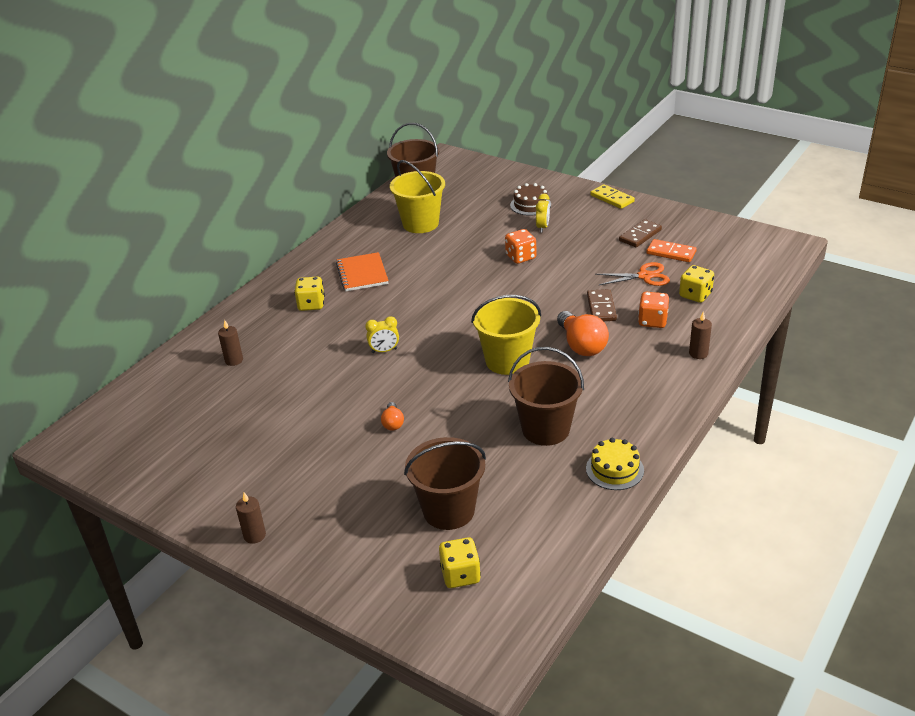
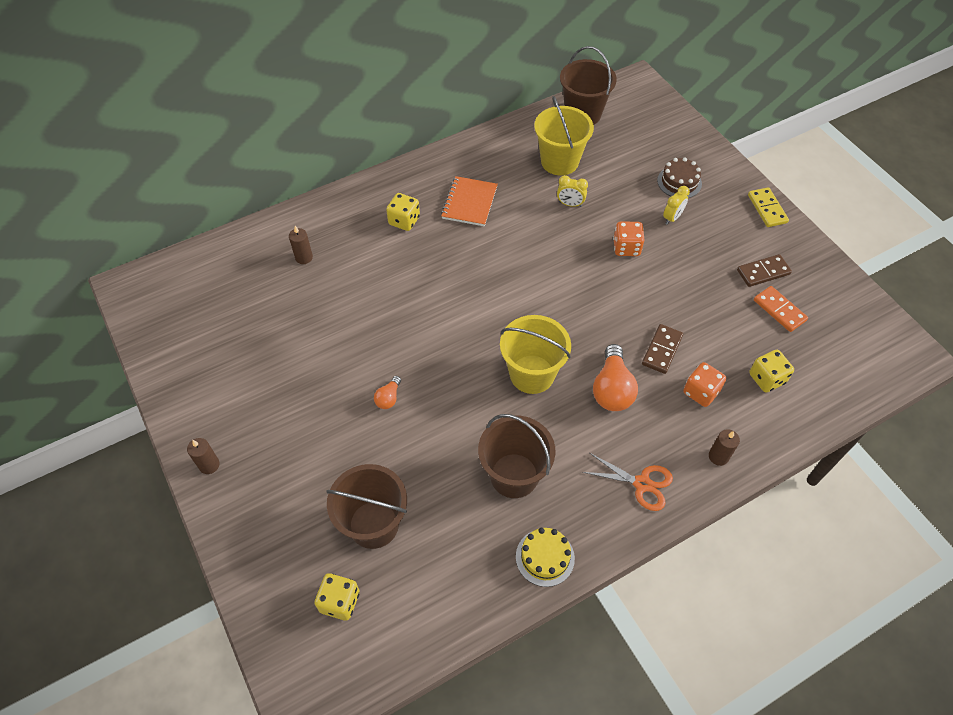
camera: 25 degrees right, 20 degrees up
yellow clock [365,317,399,353] -> yellow clock moved to [557,175,588,207]
orange scissors [595,262,670,286] -> orange scissors moved to [583,453,673,511]

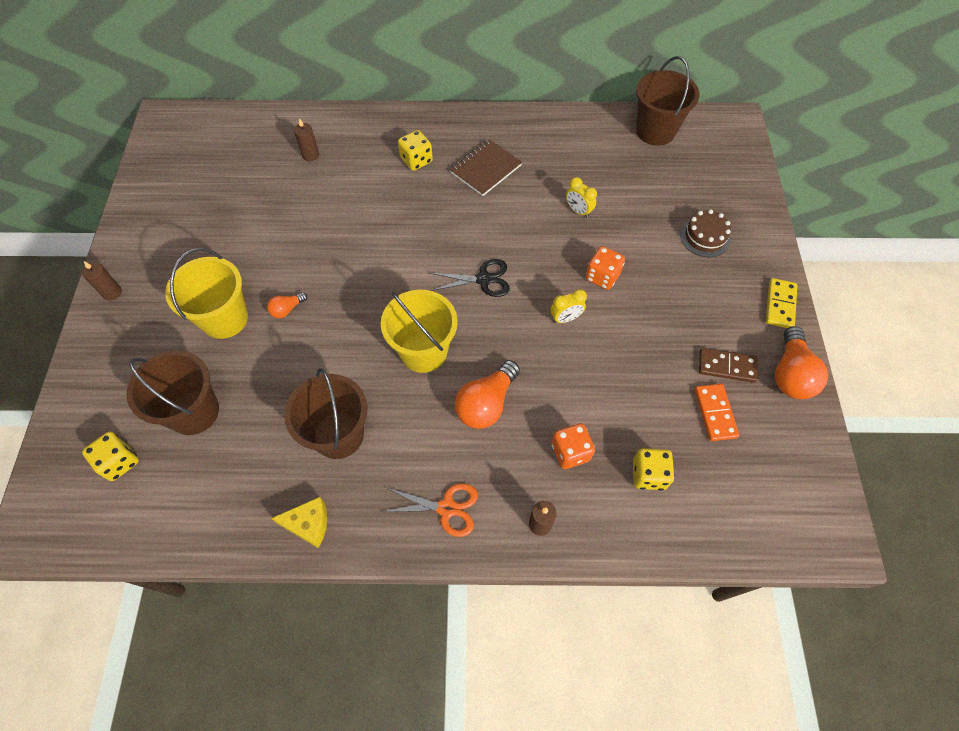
camera: 30 degrees right, 5 degrees up
orange notebook [441,176,498,226] -> brown notebook [450,139,522,196]
yellow cake [516,528,575,587] -> yellow cheese [271,497,327,548]
yellow bucket [534,96,594,176] -> yellow bucket moved to [165,248,248,339]
orange scissors [583,453,673,511] -> orange scissors turned 45 degrees counterclockwise [381,483,478,537]
brown domino [642,324,683,374] -> none
yellow clock [663,186,690,225] -> yellow clock moved to [550,289,587,323]
none -> black scissors [430,259,510,297]
none -> orange light bulb [775,326,828,399]

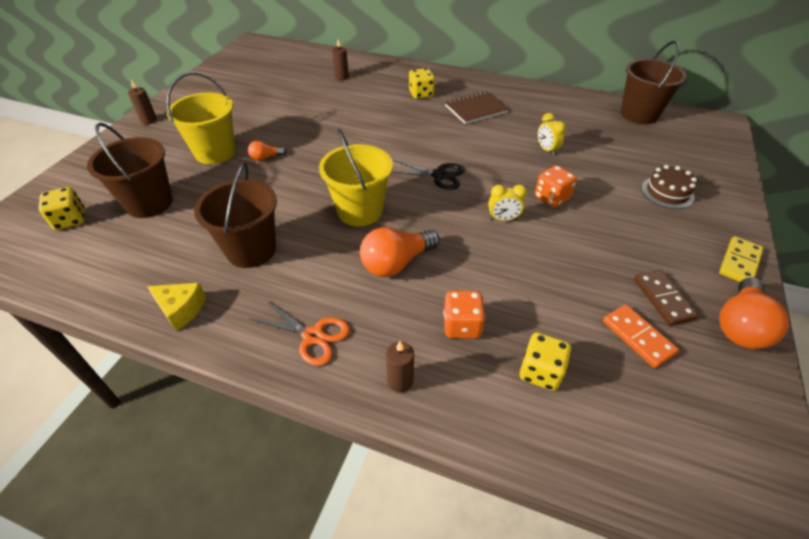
camera: 20 degrees right, 15 degrees down
orange domino [695,384,739,441] -> orange domino turned 45 degrees counterclockwise [603,304,679,368]
brown domino [699,348,758,383] -> brown domino turned 45 degrees clockwise [634,270,699,326]

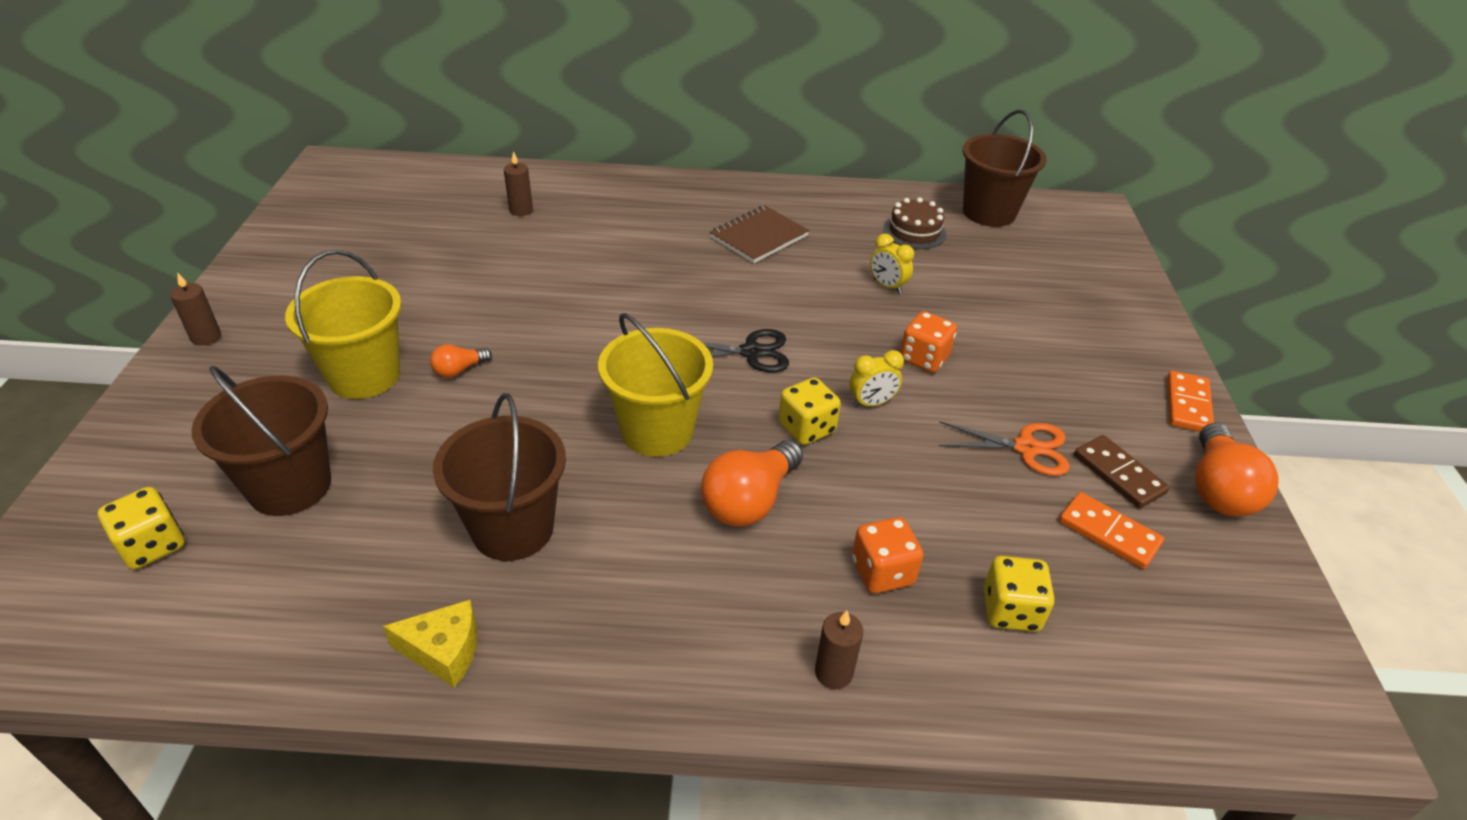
camera: 20 degrees left, 5 degrees down
orange scissors [249,301,350,366] -> orange scissors moved to [939,421,1070,476]
yellow dice [409,68,435,99] -> yellow dice moved to [779,377,841,445]
brown cake [641,165,697,209] -> brown cake moved to [883,197,946,249]
yellow domino [719,236,764,282] -> orange domino [1167,371,1214,432]

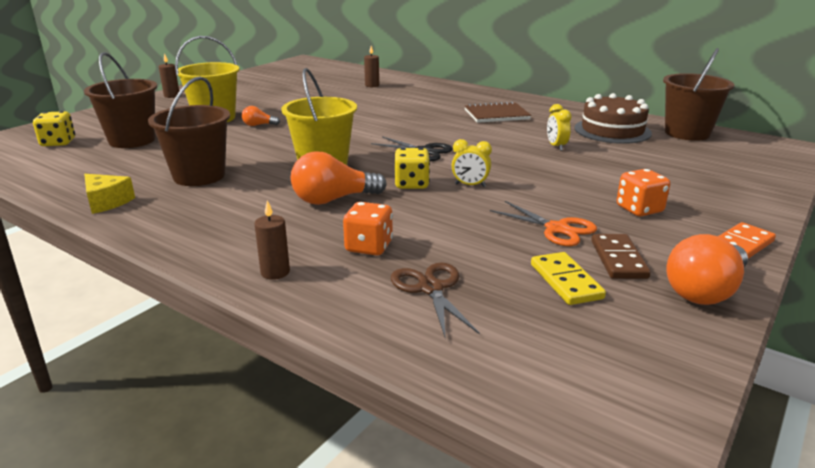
camera: 35 degrees right, 15 degrees down
brown cake [883,197,946,249] -> brown cake [574,93,652,144], size x1.54
orange dice [900,311,957,373] -> orange dice moved to [617,169,670,216]
yellow dice [984,556,1055,632] -> brown scissors [391,262,480,337]
orange domino [1059,492,1164,569] -> yellow domino [531,252,606,305]

